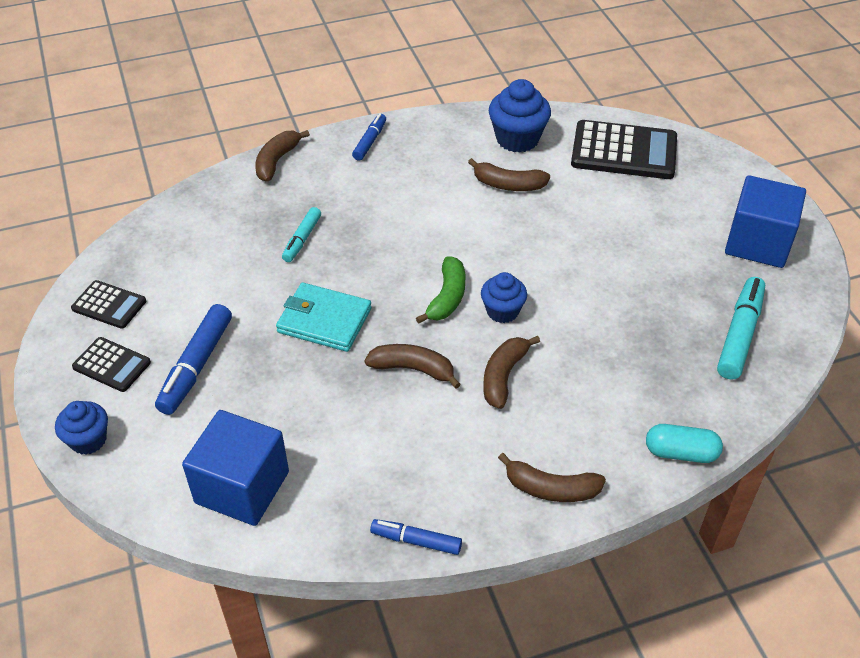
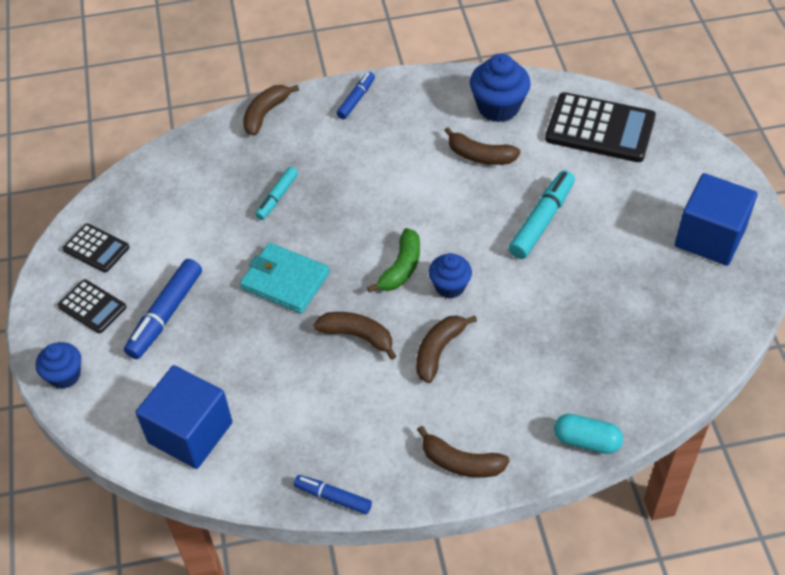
camera: 10 degrees right, 5 degrees up
turquoise marker [717,277,765,380] -> turquoise marker moved to [509,170,575,259]

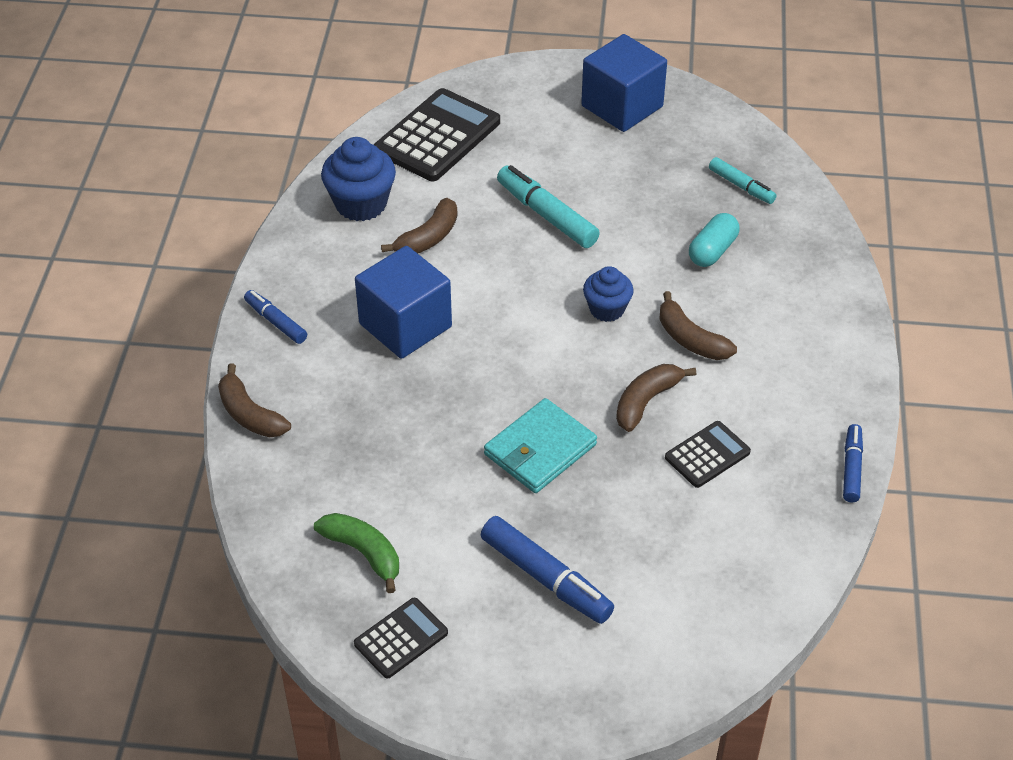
camera: 75 degrees left, 5 degrees down
blue cupcake [36,342,81,389] -> none
black calculator [58,279,126,333] -> black calculator moved to [665,421,751,488]
blue cube [136,365,232,469] -> blue cube moved to [355,246,452,359]
turquoise marker [255,167,298,220] -> turquoise marker moved to [709,157,777,204]
blue marker [294,475,372,514] -> blue marker turned 150 degrees clockwise [843,424,863,502]
green banana [367,228,420,293] -> green banana moved to [314,513,399,593]
brown banana [417,426,510,478] -> none
turquoise capsule [554,414,623,454] -> turquoise capsule moved to [689,213,739,267]

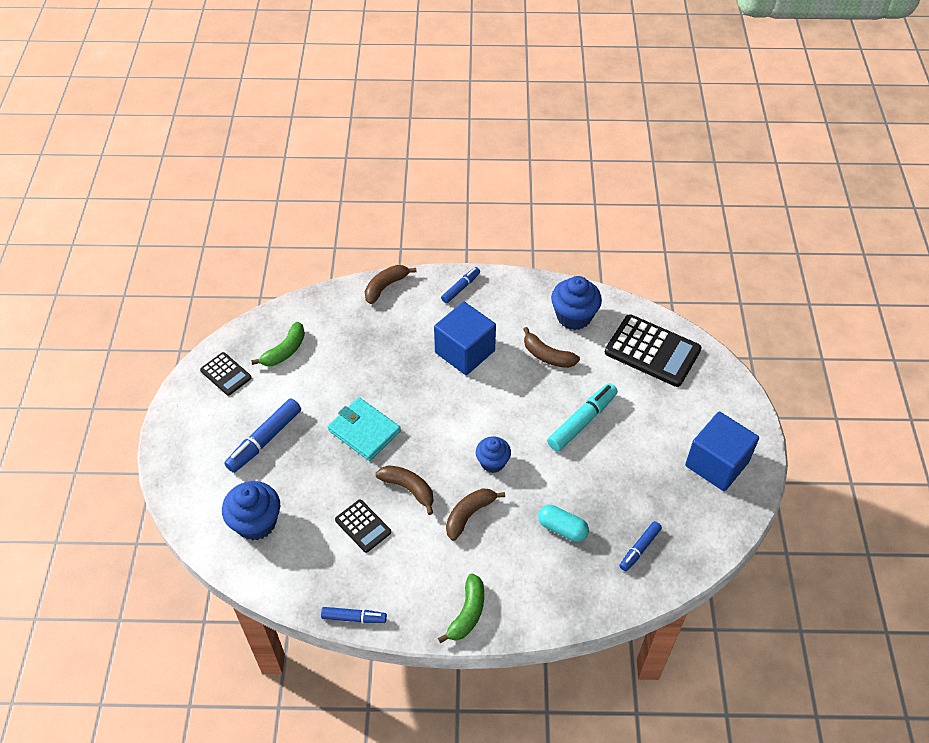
camera: 85 degrees right, 5 degrees up
turquoise marker [709,157,777,204] -> blue marker [619,521,662,571]
none -> blue cupcake [222,481,280,541]
none -> green banana [438,574,484,643]

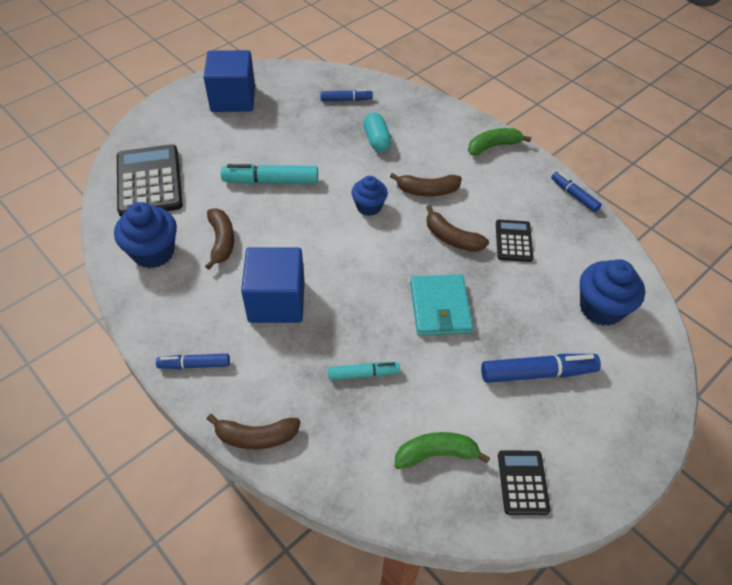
camera: 135 degrees left, 0 degrees up
brown banana [375,465,433,515] -> brown banana turned 45 degrees counterclockwise [426,205,489,252]
none -> turquoise marker [328,362,400,380]

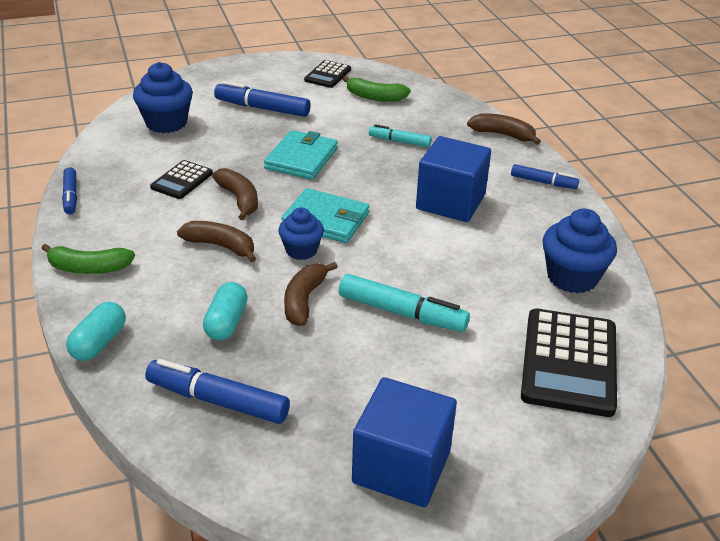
camera: 155 degrees left, 15 degrees down
brown banana [205,208,234,270] -> brown banana moved to [284,262,338,326]
blue marker [320,89,373,101] -> blue marker [145,359,290,424], size x1.64
none -> turquoise capsule [66,302,126,361]
none -> turquoise wallet [281,188,369,243]

